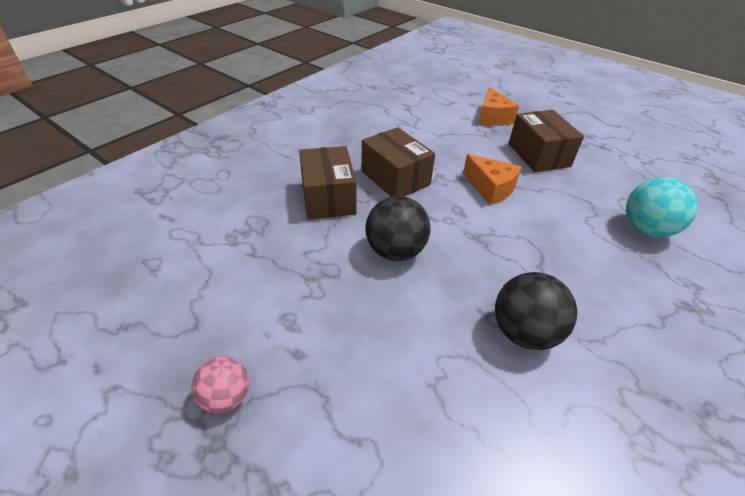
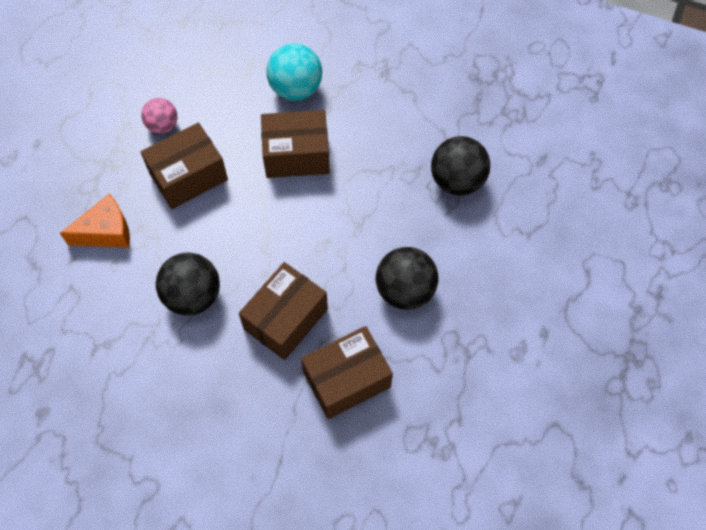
camera: 105 degrees left, 20 degrees up
pink ball [191,356,249,413] -> pink ball moved to [141,98,177,134]
orange cheese [463,154,522,205] -> none
none -> black ball [156,253,220,315]
none -> brown box [261,110,330,178]

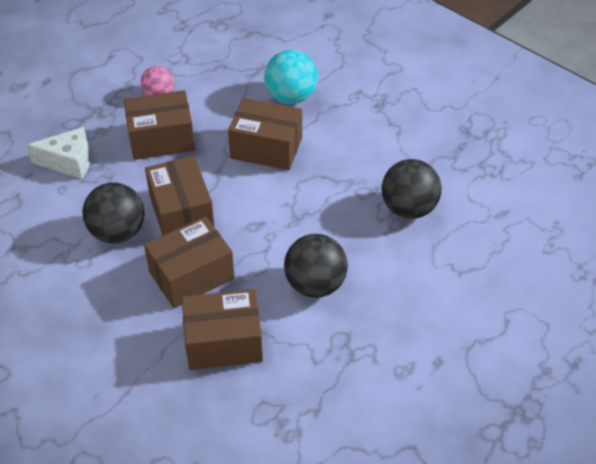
camera: 20 degrees right, 15 degrees down
orange cheese [60,194,130,248] -> white cheese [26,127,90,179]
none -> brown box [145,156,214,235]

